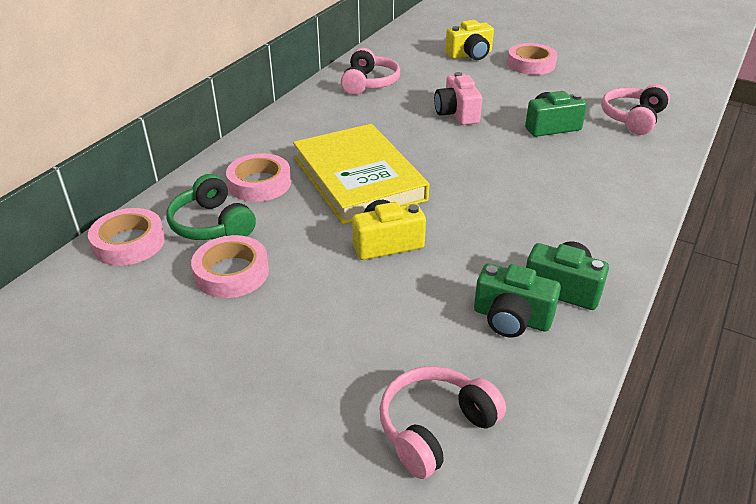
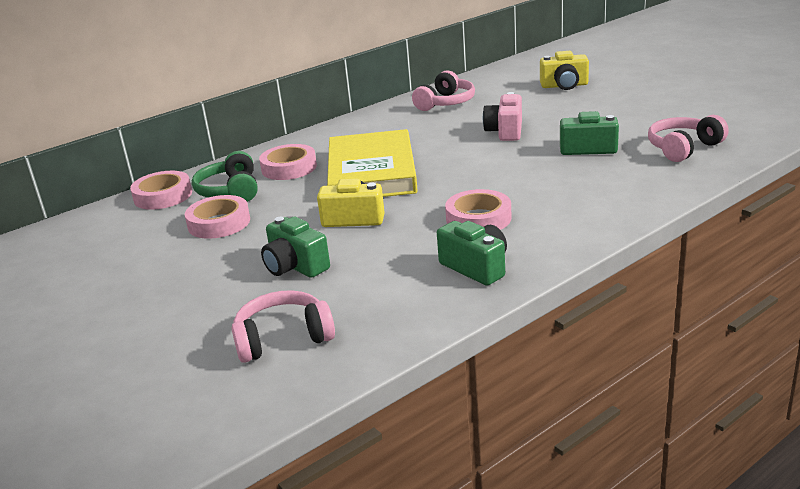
camera: 25 degrees right, 10 degrees down
green camera [474,264,561,337] -> green camera moved to [261,217,330,278]
pink tape [507,43,557,75] -> pink tape moved to [445,189,511,230]

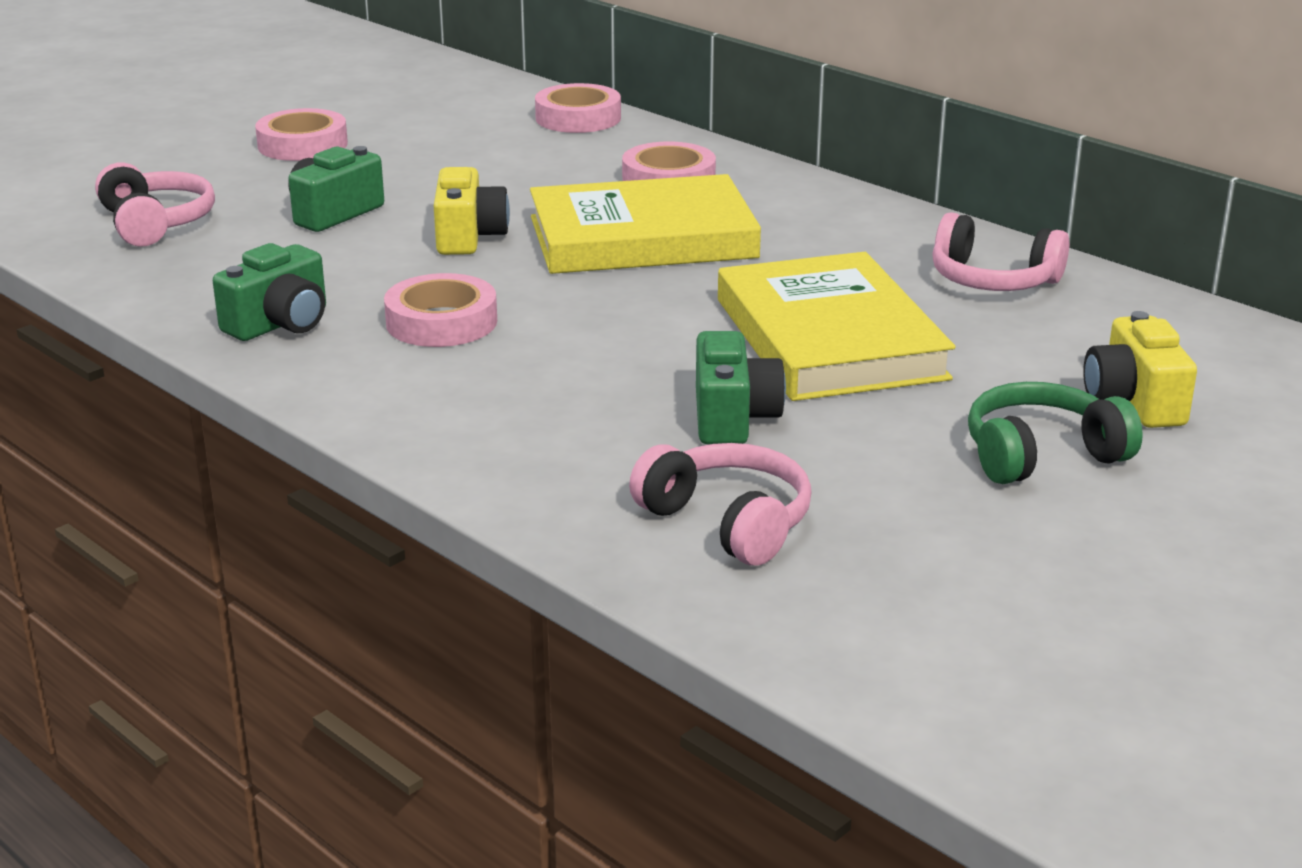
camera: 80 degrees right, 0 degrees up
pink tape [185,195,250,239] -> pink tape moved to [255,108,348,161]
green headphones [192,151,258,202] -> green headphones moved to [968,382,1143,484]
pink camera [483,92,522,141] -> yellow book [718,252,956,401]

